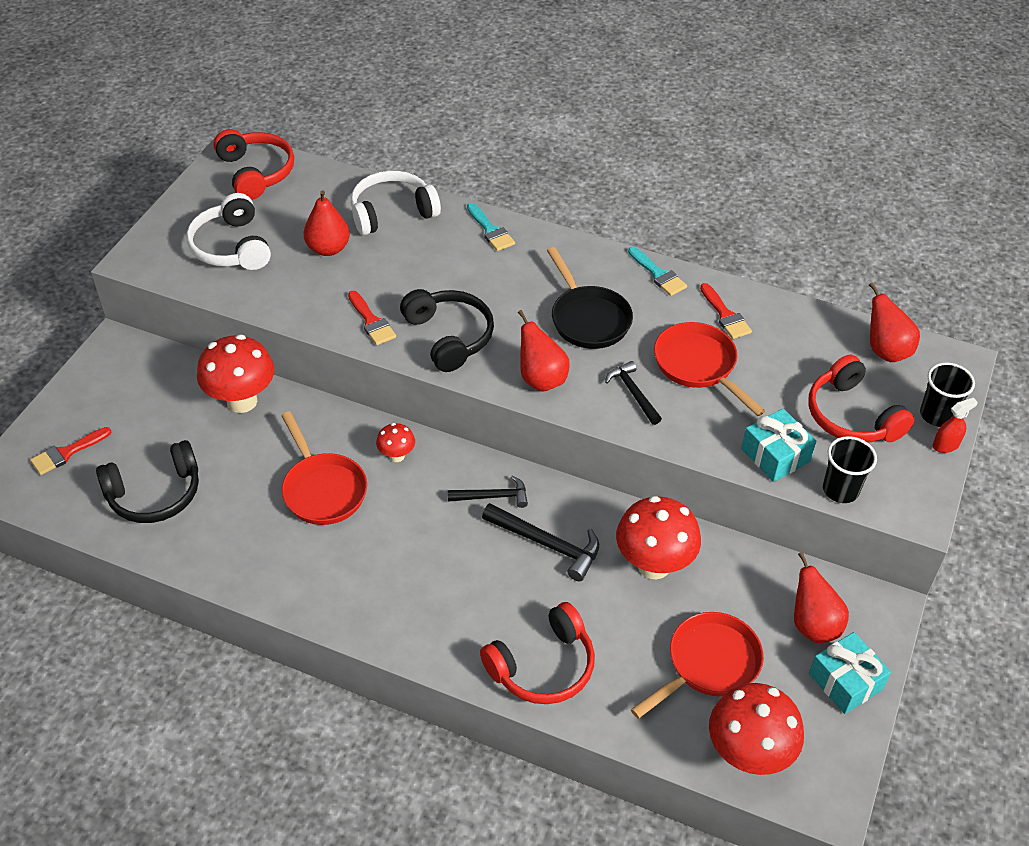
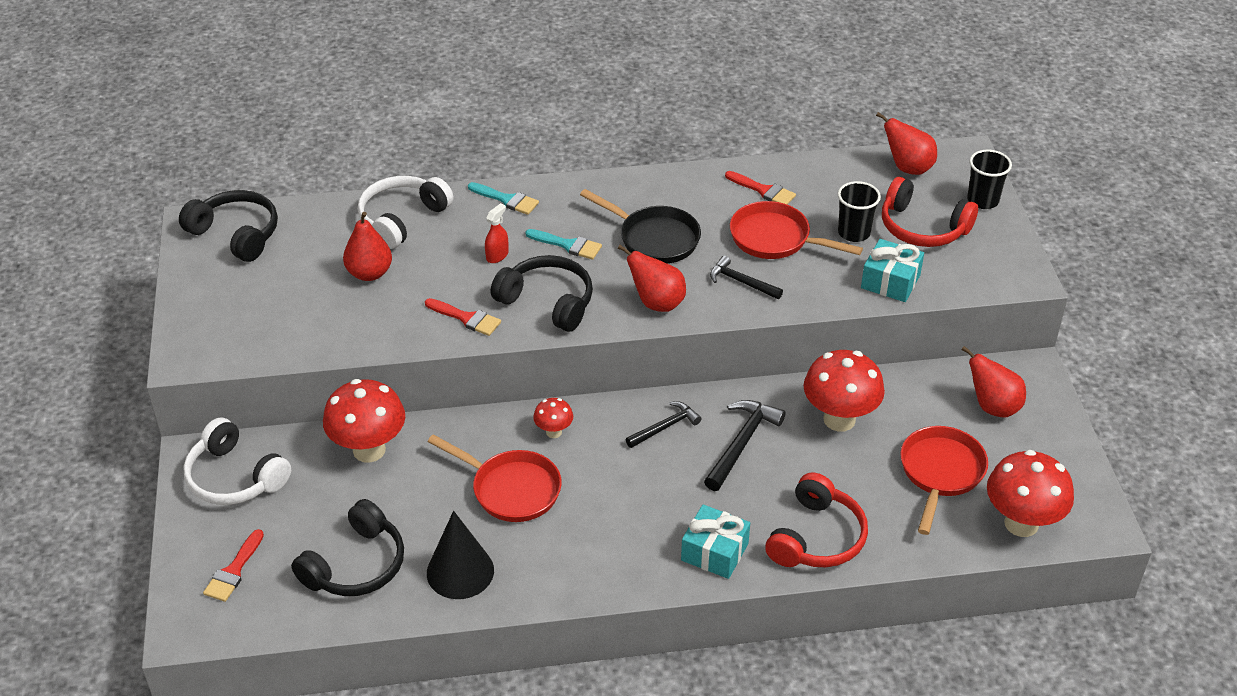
camera: 30 degrees left, 5 degrees down
white headphones [186,193,271,270] -> white headphones moved to [183,418,291,505]
red headphones [213,129,294,200] -> black headphones [179,190,278,262]
black hammer [482,503,599,581] -> black hammer turned 60 degrees counterclockwise [704,400,786,491]
turquoise brush [628,247,687,296] -> turquoise brush moved to [525,229,602,260]
turquoise gift [809,632,891,714] -> turquoise gift moved to [681,504,750,579]
black cup [823,436,877,503] -> black cup moved to [838,181,881,242]
red spray bottle [933,398,978,453] -> red spray bottle moved to [485,203,509,263]
none -> black cone [427,511,494,599]

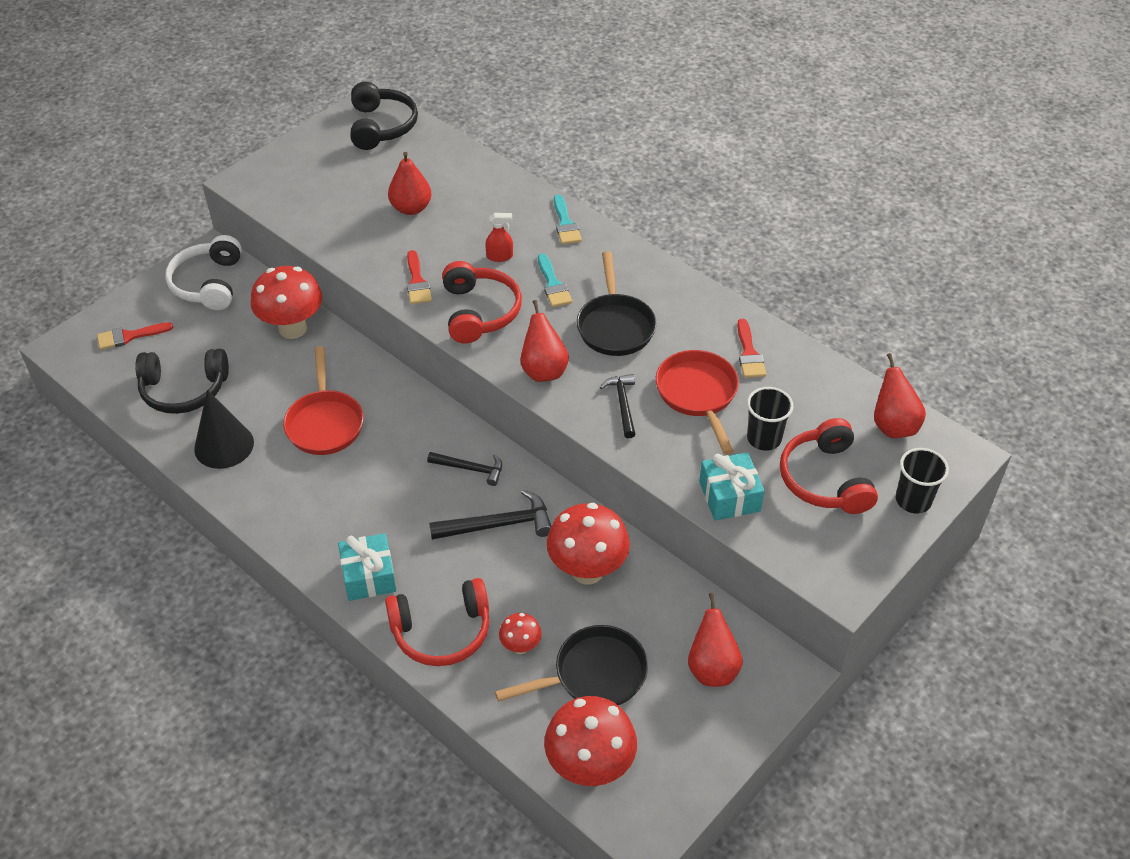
camera: 50 degrees right, 5 degrees up
white headphones [358,176,453,249] -> none
black headphones [491,255,593,332] -> red headphones [442,261,522,343]
red mushroom [533,398,573,438] -> red mushroom moved to [499,613,542,654]
red pan [900,426,988,535] -> black pan [495,625,648,705]

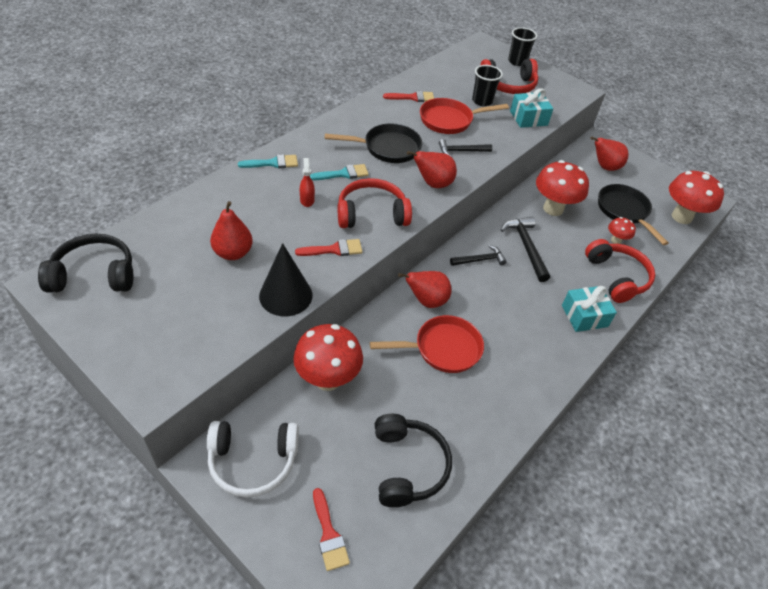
camera: 95 degrees left, 0 degrees up
black cone [194,390,254,469] -> black cone moved to [259,243,312,316]
black hammer [427,452,502,486] -> black hammer turned 60 degrees clockwise [450,245,507,266]
red pear [874,353,926,438] -> red pear moved to [398,271,452,308]

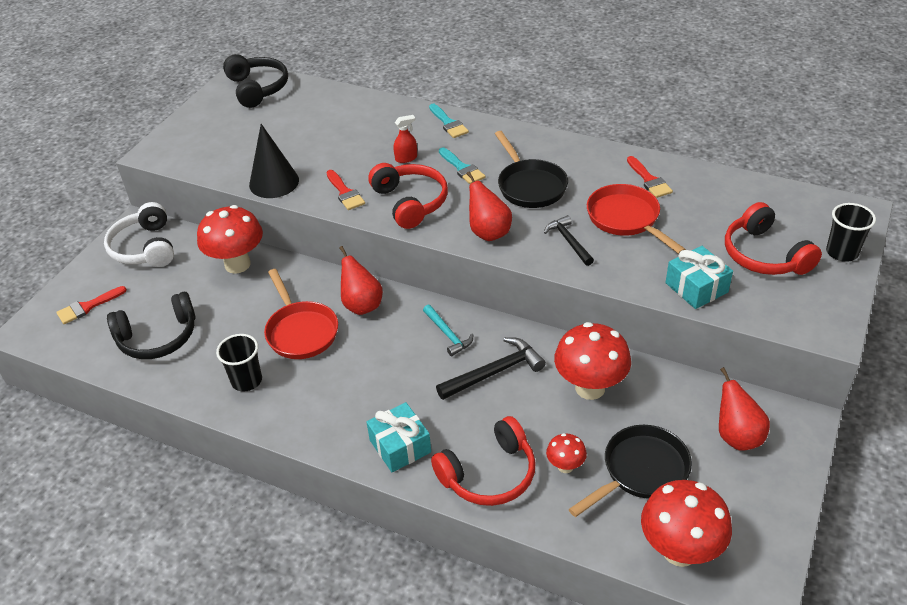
camera: 80 degrees right, 5 degrees down
red pear [210,201,253,260] -> none
black hammer [450,245,507,266] -> turquoise hammer [423,305,473,356]
black cup [472,65,503,106] -> black cup moved to [216,334,262,392]

